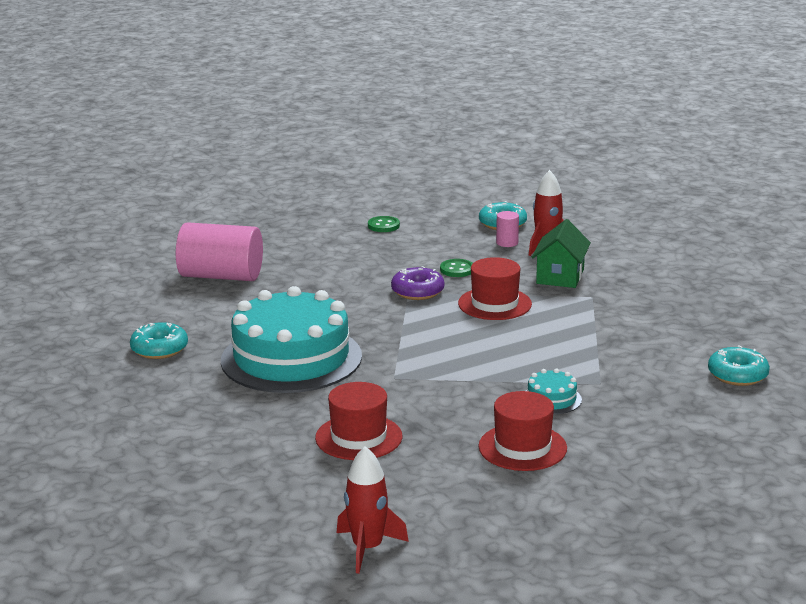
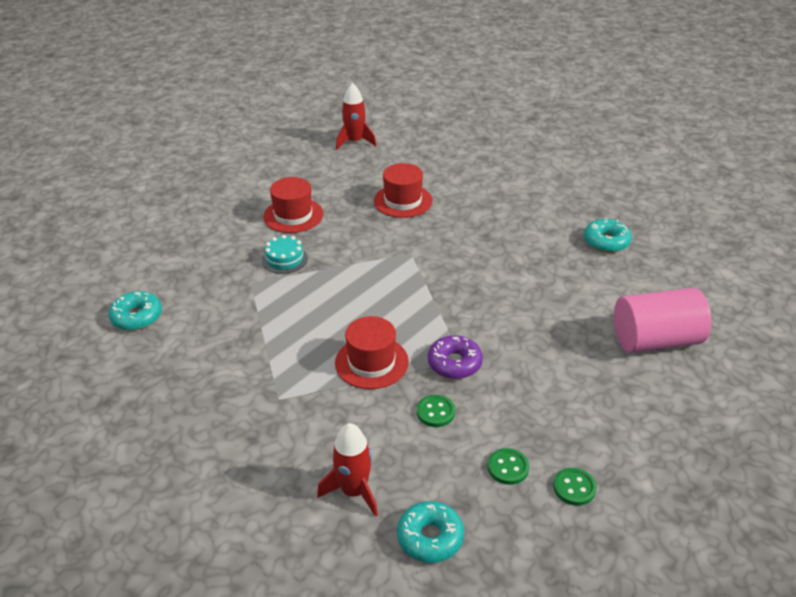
camera: 160 degrees right, 15 degrees up
turquoise cake [221,286,362,393] -> none
pink cylinder [496,211,519,247] -> none
green house [532,219,591,288] -> none
none -> green button [488,448,529,485]

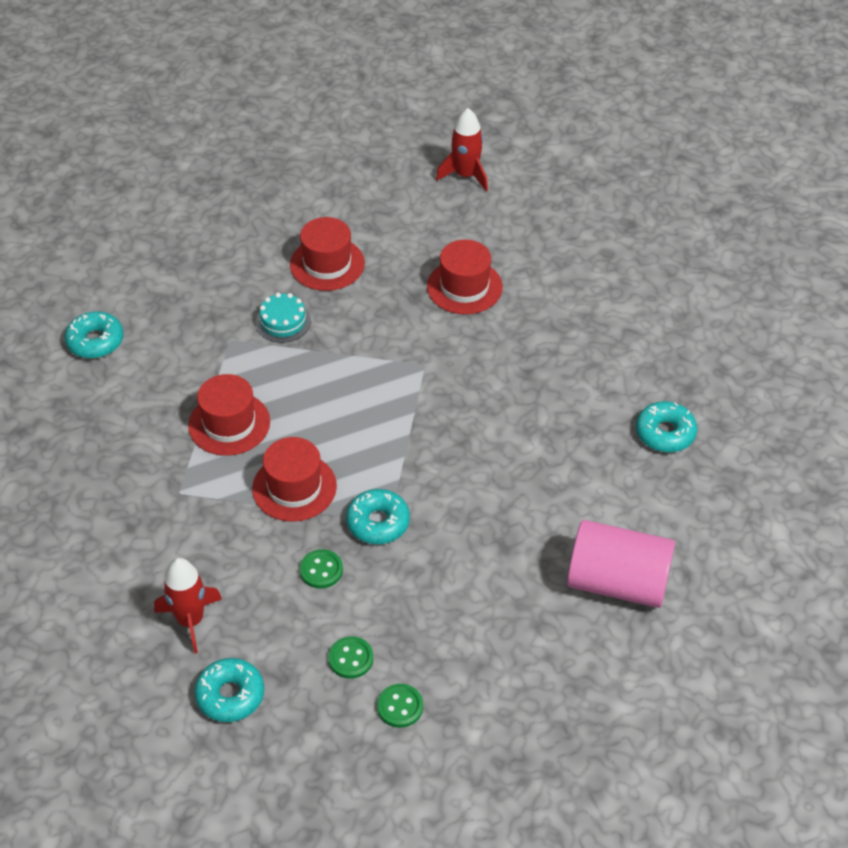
camera: 25 degrees right, 10 degrees up
purple donut [428,335,483,379] -> turquoise donut [346,489,410,544]
none -> red hat [188,374,270,456]

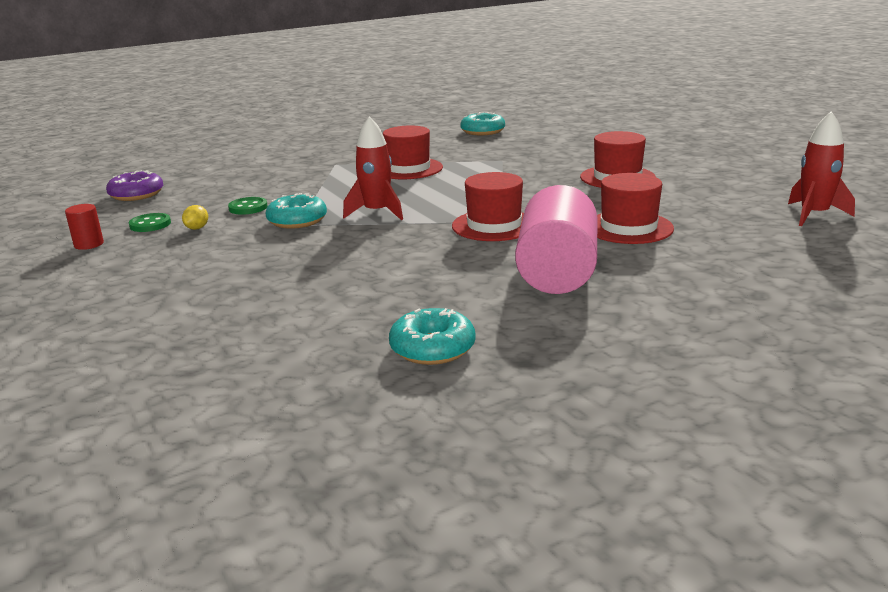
camera: 85 degrees right, 25 degrees down
red rocket [154,558,222,654] -> red rocket moved to [343,116,403,220]
turquoise donut [195,658,264,722] -> purple donut [106,170,163,201]
red hat [252,437,337,522] -> red hat moved to [452,172,524,241]
turquoise cake [256,293,311,343] -> none
green button [377,684,423,728] -> red cylinder [65,204,104,250]
pink cylinder [567,520,675,608] -> pink cylinder moved to [515,185,597,294]
none -> yellow lemon [182,205,208,230]

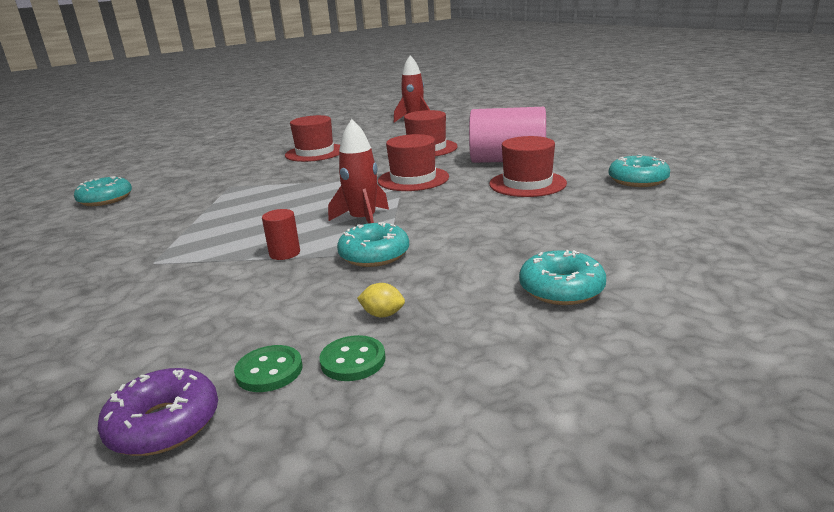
camera: 90 degrees left, 0 degrees up
red cylinder [65,204,104,250] -> red cylinder moved to [262,209,300,260]
green button [228,197,268,215] -> green button moved to [234,345,303,392]
red hat [383,125,443,179] -> red hat moved to [489,136,567,197]
none -> turquoise donut [519,250,606,305]

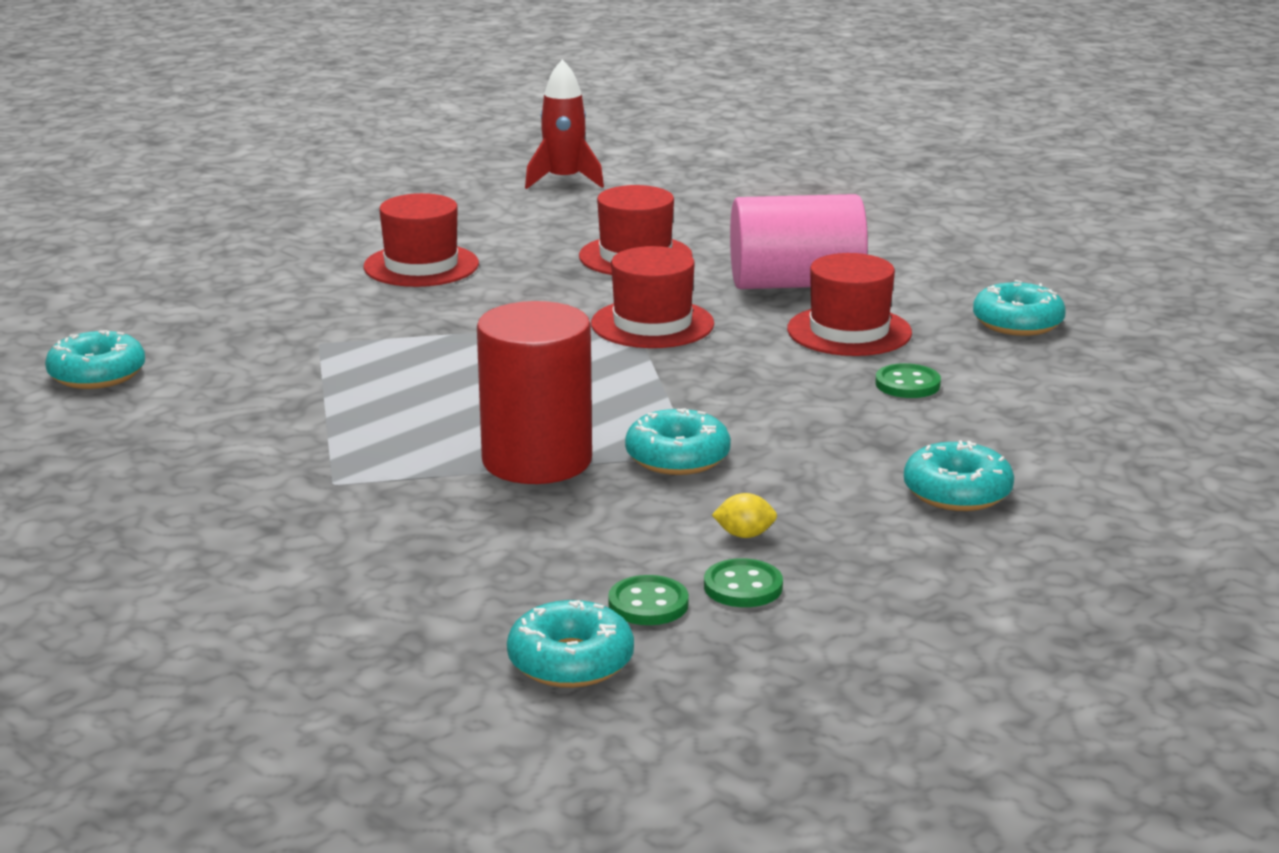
camera: 15 degrees left, 0 degrees up
purple donut [97,368,218,456] -> turquoise donut [507,600,634,688]
red cylinder [262,209,300,260] -> red cylinder [477,301,592,484], size x2.34
red rocket [328,119,389,224] -> none
none -> green button [875,363,941,398]

